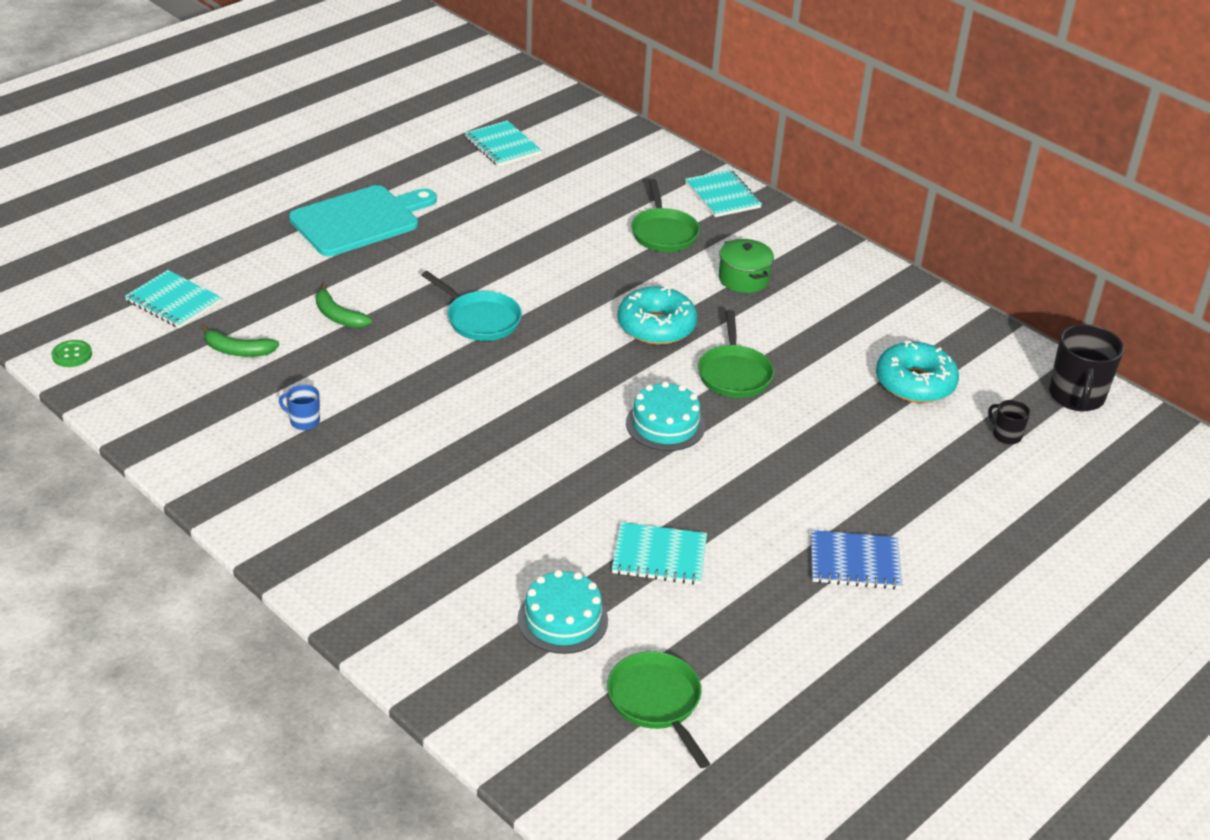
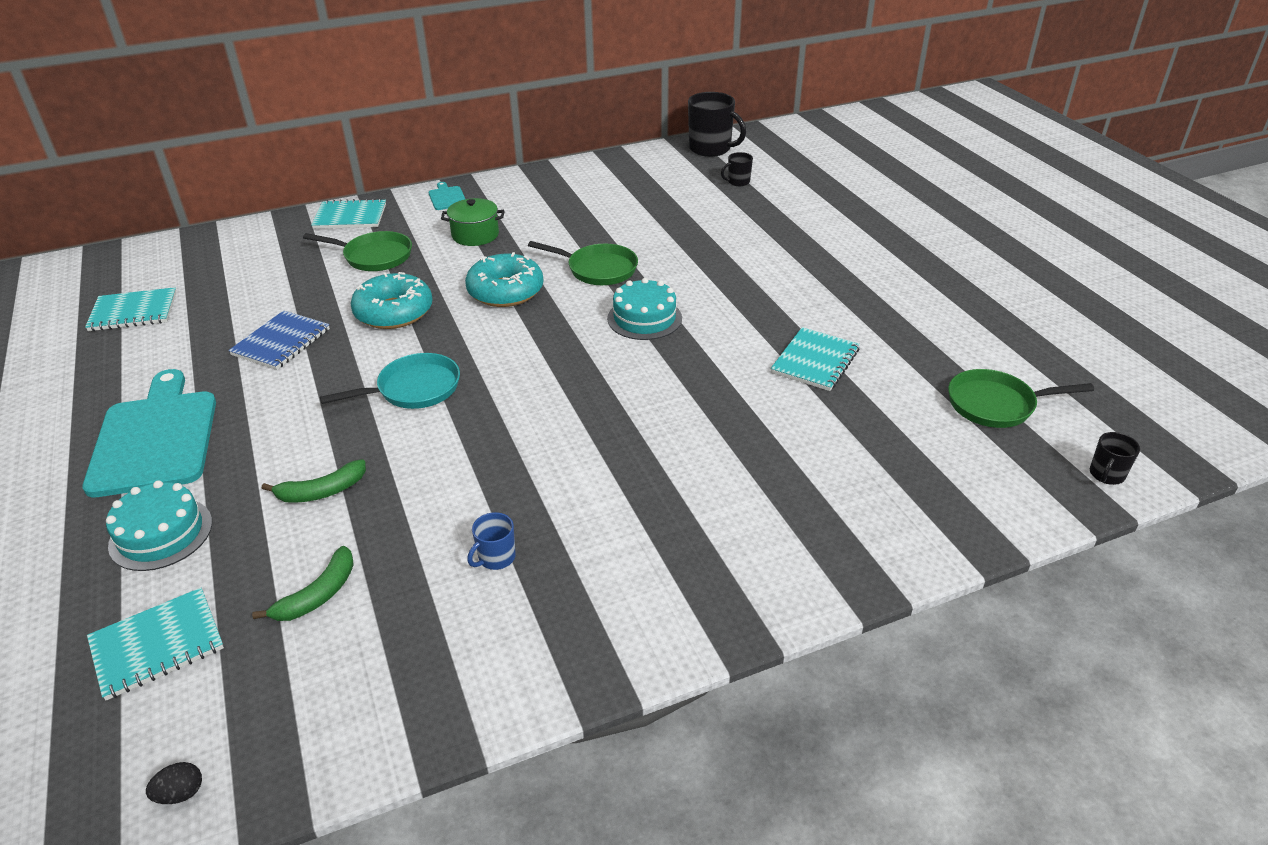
camera: 65 degrees left, 0 degrees up
green button [51,340,92,367] -> black egg [146,762,202,804]
turquoise cake [518,570,608,654] -> turquoise cake moved to [106,480,212,571]
blue notebook [811,530,902,589] -> blue notebook moved to [228,310,330,370]
turquoise donut [876,341,959,403] -> turquoise donut moved to [351,272,433,329]
none -> turquoise cutting board [429,182,465,210]
none -> black mug [1090,432,1140,485]

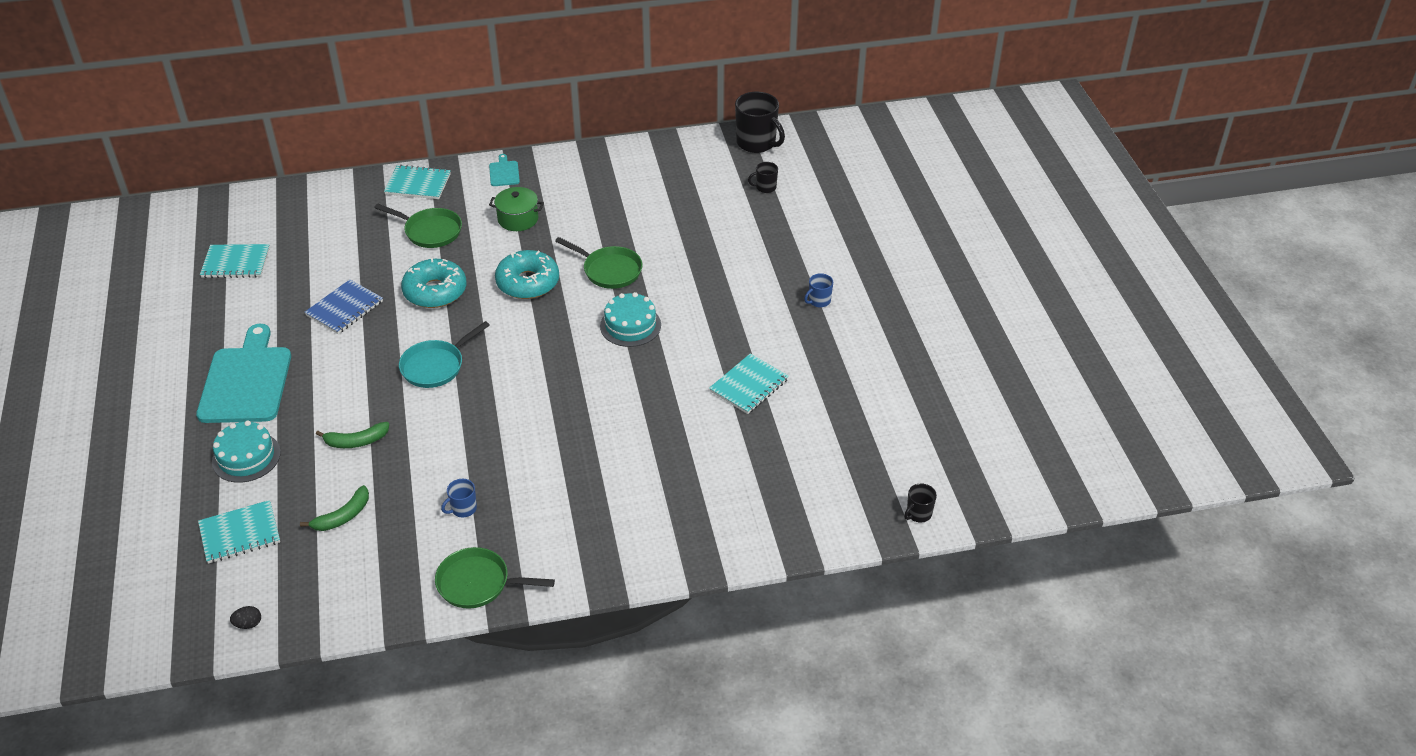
camera: 10 degrees right, 5 degrees up
turquoise pan [320,353,460,409] -> turquoise pan turned 150 degrees clockwise [399,321,490,388]
green pan [948,369,1094,428] -> green pan moved to [435,547,555,609]
none -> blue mug [804,273,833,307]

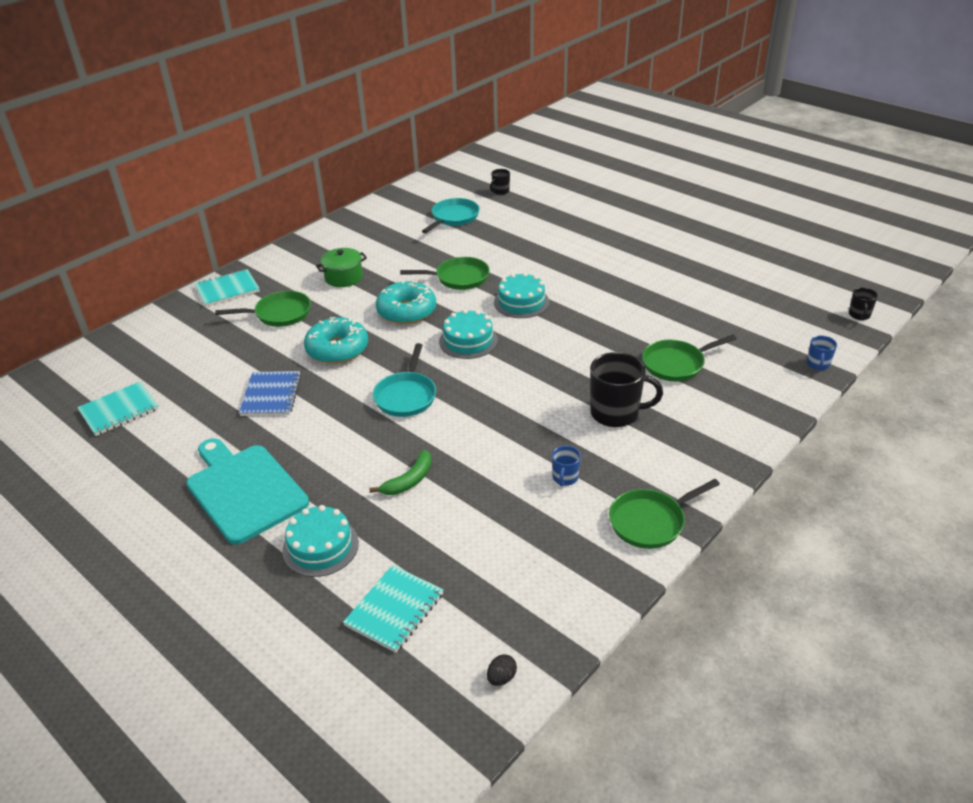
camera: 35 degrees left, 5 degrees down
green banana [300,485,369,531] -> none
turquoise cutting board [489,154,520,186] -> none
turquoise notebook [709,353,789,414] -> none
black mug [735,92,785,153] -> black mug moved to [590,352,663,427]
blue mug [804,273,833,307] -> blue mug moved to [807,335,837,371]
none -> turquoise pan [422,198,480,233]
none -> turquoise cake [439,309,498,359]
none -> green pan [642,335,737,381]

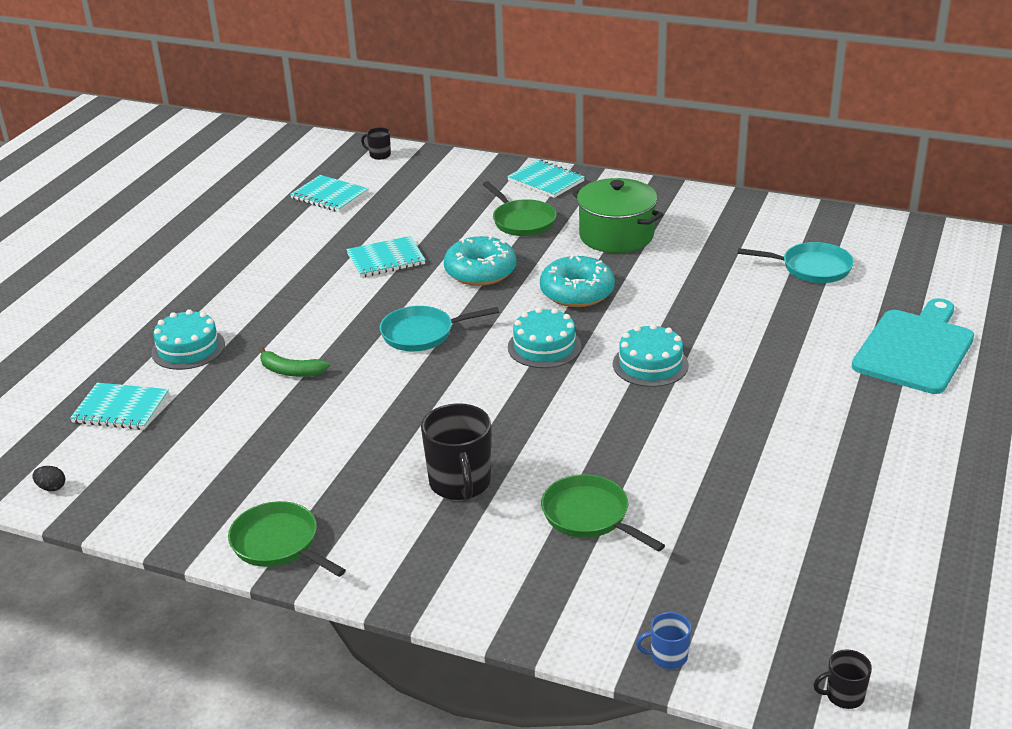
camera: 70 degrees right, 5 degrees down
turquoise cutting board [186,438,309,545] -> turquoise cutting board moved to [852,298,974,394]
blue notebook [239,371,301,416] -> turquoise notebook [346,236,425,278]
green pot [316,248,367,287] -> green pot [572,178,663,253], size x1.59
green pan [400,257,490,290] -> none
black mug [490,169,510,195] -> black mug moved to [361,127,391,160]
blue mug [552,446,581,487] -> none

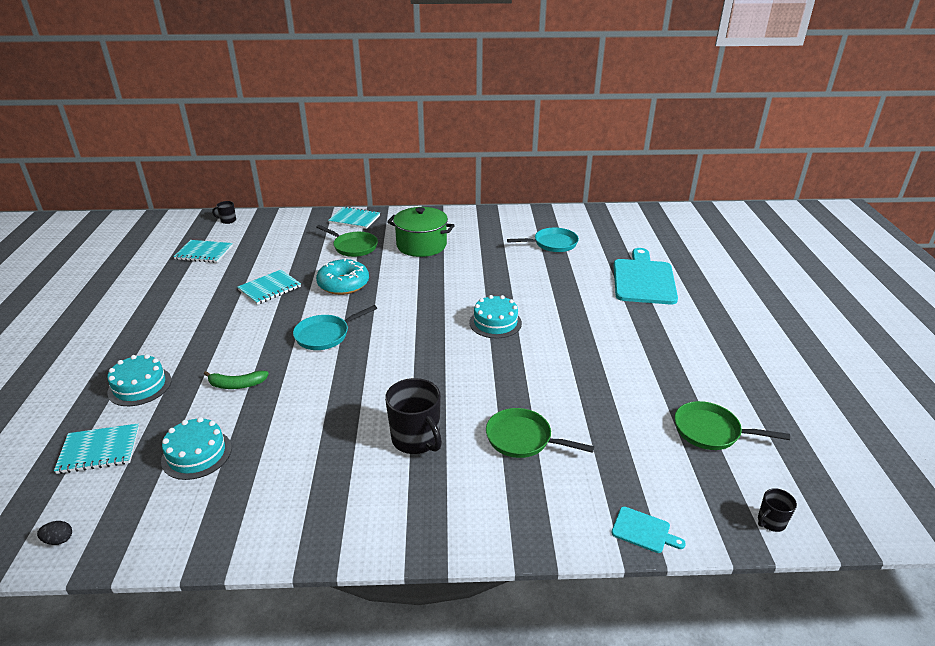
camera: 25 degrees left, 0 degrees up
green pan [228,501,346,577] -> green pan moved to [675,401,790,450]
turquoise cake [508,307,581,368] -> turquoise cake moved to [161,417,232,480]
turquoise donut [540,255,615,307] -> none
blue mug [636,612,691,669] -> turquoise cutting board [612,507,686,553]

